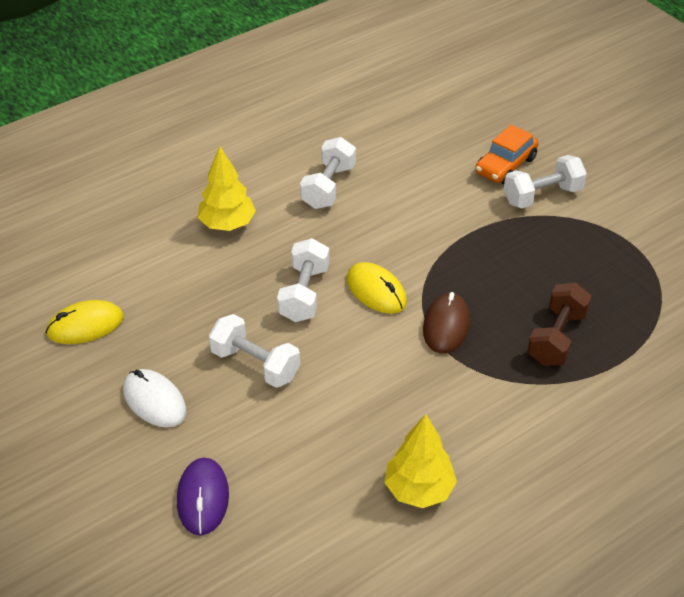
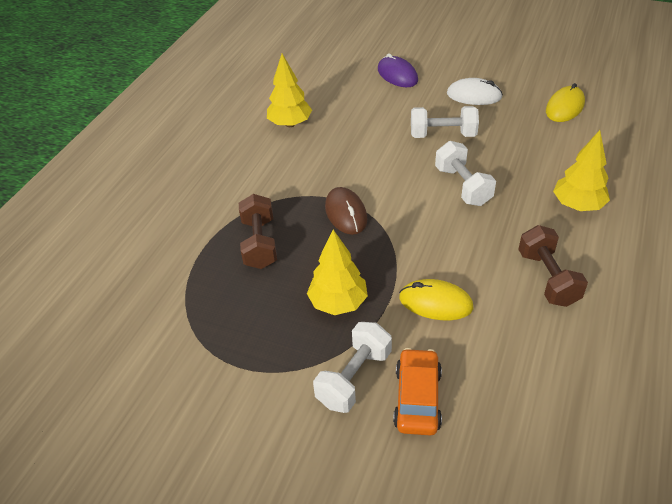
camera: 150 degrees right, 0 degrees up
white dumbbell [300,137,356,209] -> brown dumbbell [518,225,588,307]
yellow mouse [347,262,407,314] -> yellow mouse moved to [399,279,474,320]
none -> yellow tree [307,230,368,315]

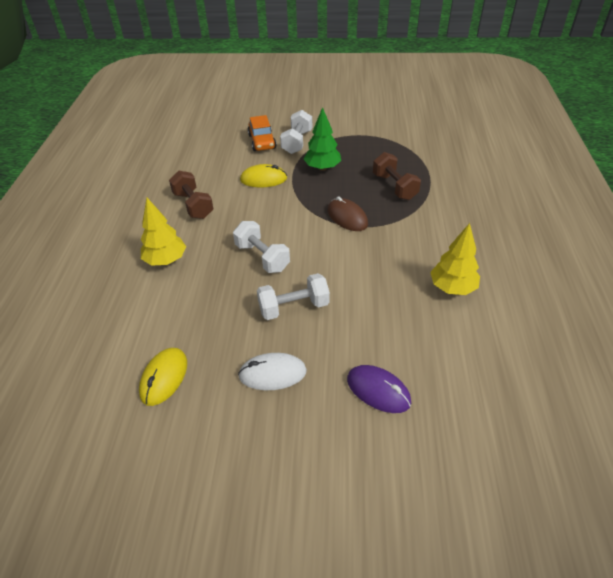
camera: 160 degrees right, 0 degrees up
yellow tree [307,230,368,315] -> green tree [304,107,341,171]

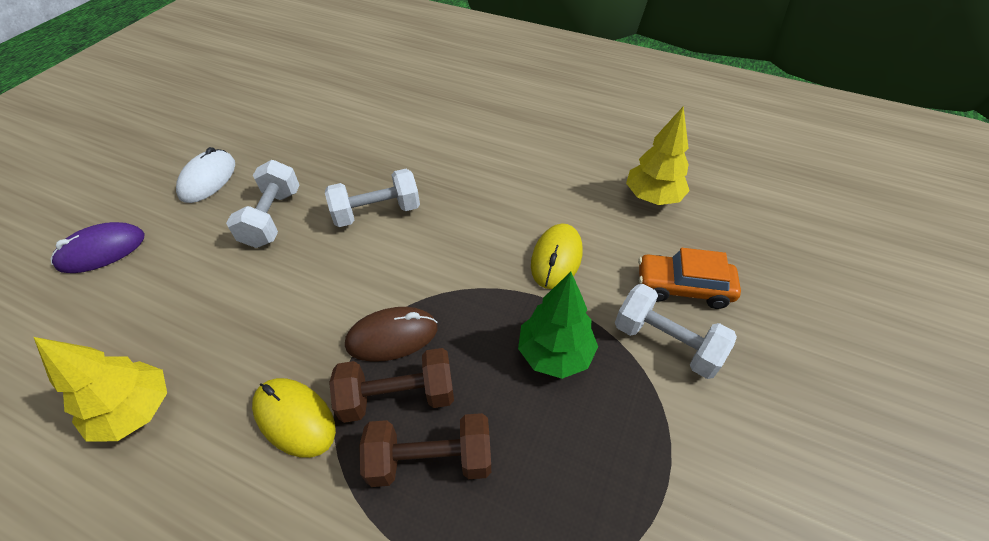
camera: 110 degrees right, 5 degrees up
yellow mouse [139,348,187,406] -> yellow mouse moved to [252,378,336,458]
yellow tree [140,198,186,266] -> yellow tree moved to [626,106,690,205]
brown dumbbell [169,171,213,219] -> brown dumbbell moved to [329,348,454,423]

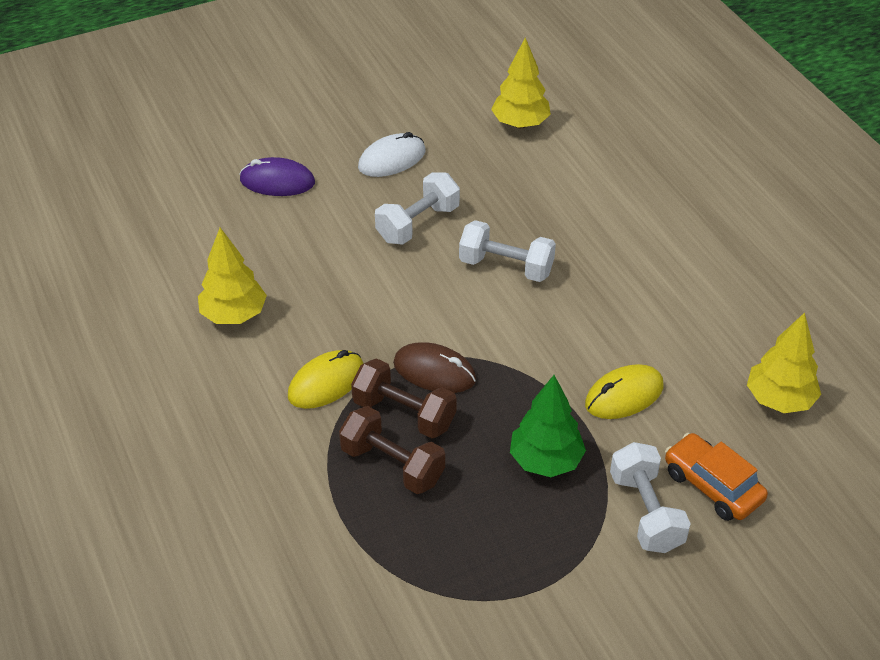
camera: 40 degrees right, 5 degrees down
yellow mouse [252,378,336,458] -> yellow mouse turned 60 degrees clockwise [288,350,364,409]
none -> yellow tree [491,38,551,128]

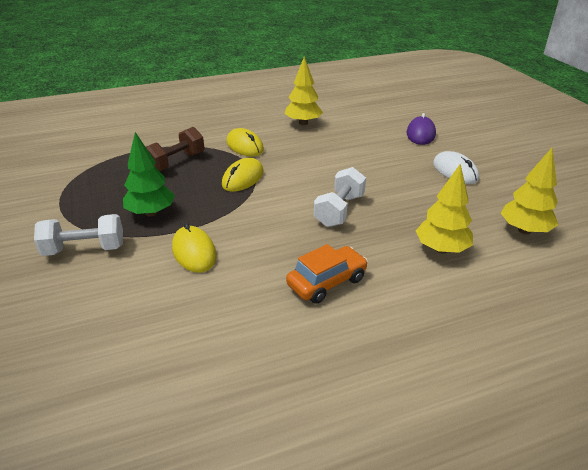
camera: 95 degrees right, 10 degrees down
brown dumbbell [351,358,457,438] -> none
white dumbbell [375,172,460,245] -> none
brown mouse [393,342,476,393] -> yellow mouse [222,158,264,192]
orange car [665,433,768,521] -> orange car moved to [286,244,368,304]
yellow tree [747,312,821,413] -> yellow tree moved to [416,164,473,253]

